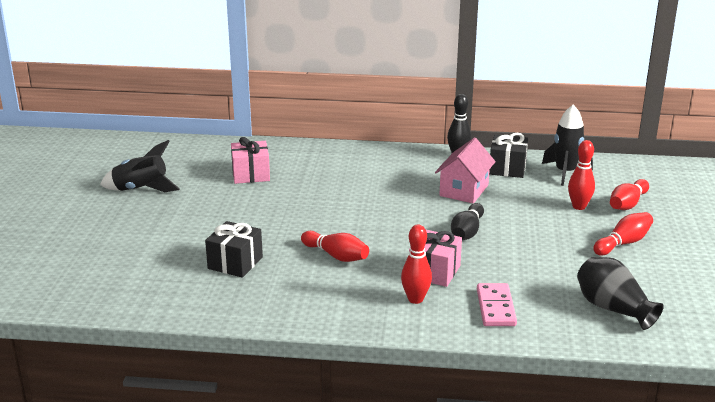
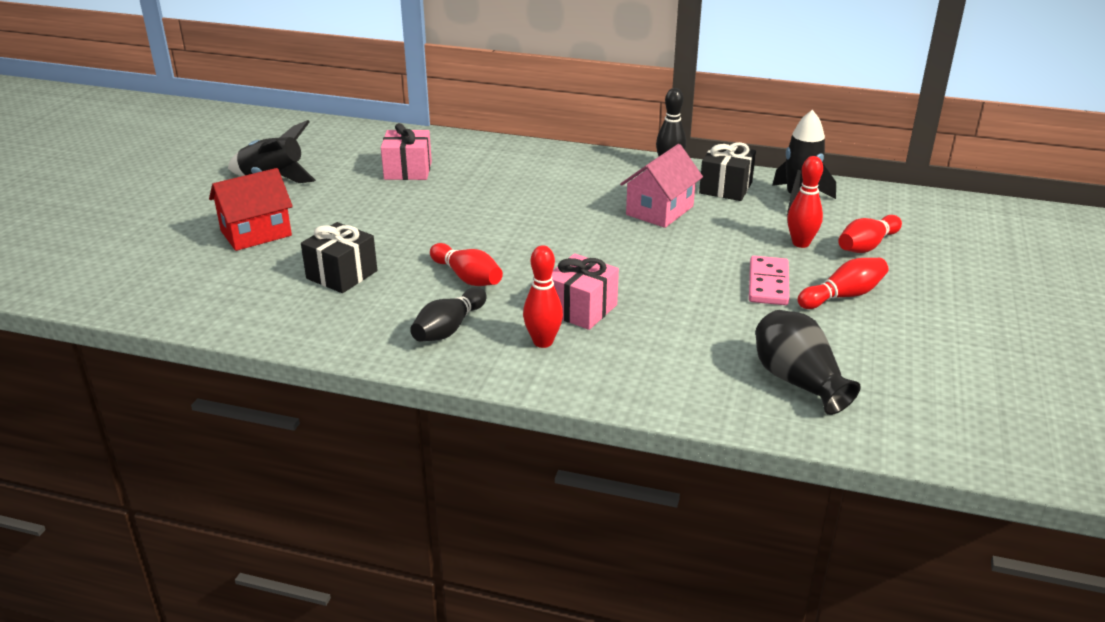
camera: 10 degrees right, 5 degrees up
black bowling pin [451,203,484,240] -> black bowling pin moved to [410,287,487,342]
pink domino [477,283,517,326] -> pink domino moved to [749,256,789,305]
none -> red house [209,168,293,251]

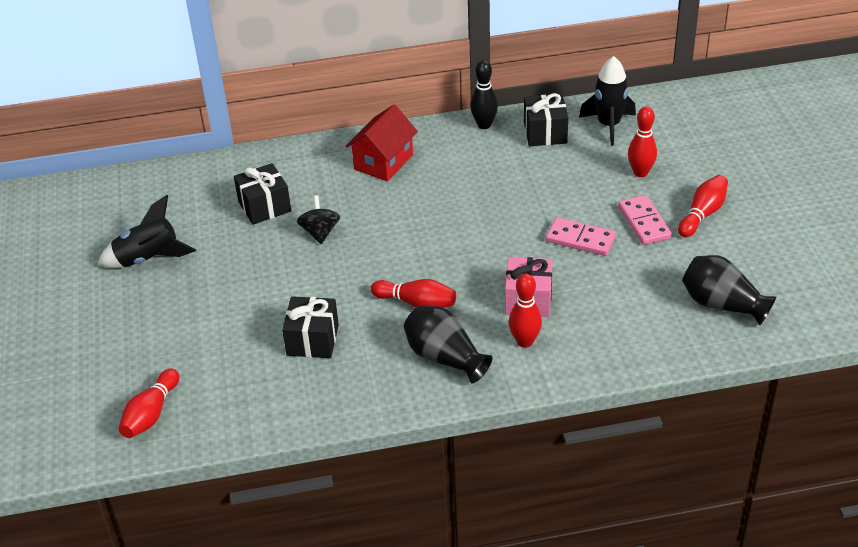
camera: 25 degrees left, 10 degrees up
red house [209,168,293,251] -> red house moved to [345,105,418,181]
pink gift [381,123,432,180] -> black gift [234,163,291,225]
black bowling pin [410,287,487,342] -> black vase [404,306,493,383]
pink house [620,144,703,228] -> none
red bowling pin [838,215,902,253] -> red bowling pin moved to [119,369,179,438]
none -> black spinning top [297,196,340,244]
none -> pink domino [546,217,616,256]

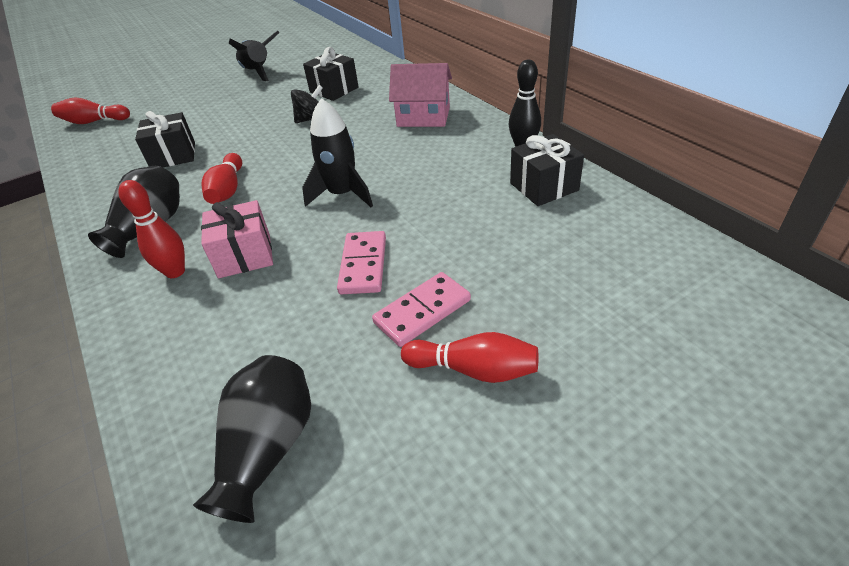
camera: 70 degrees right, 0 degrees up
red house [345,105,418,181] -> pink house [389,63,452,127]
black rocket [579,56,636,146] -> black rocket moved to [302,98,373,207]
red bowling pin [628,106,657,177] -> none

